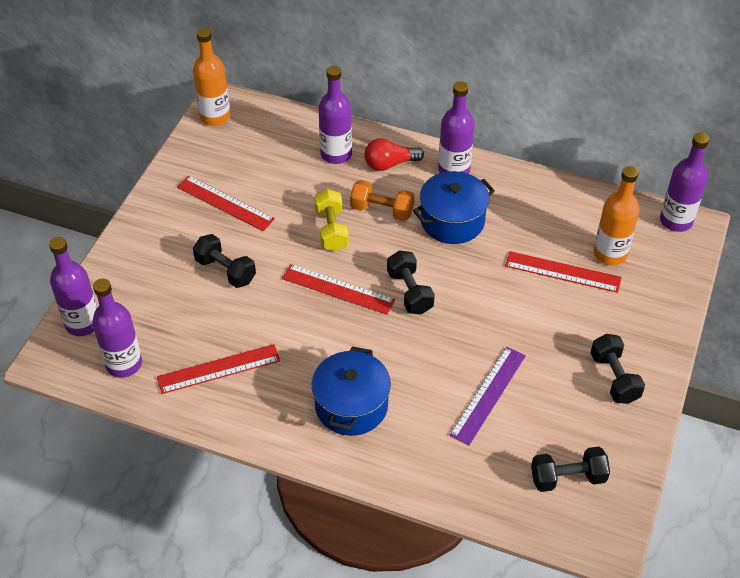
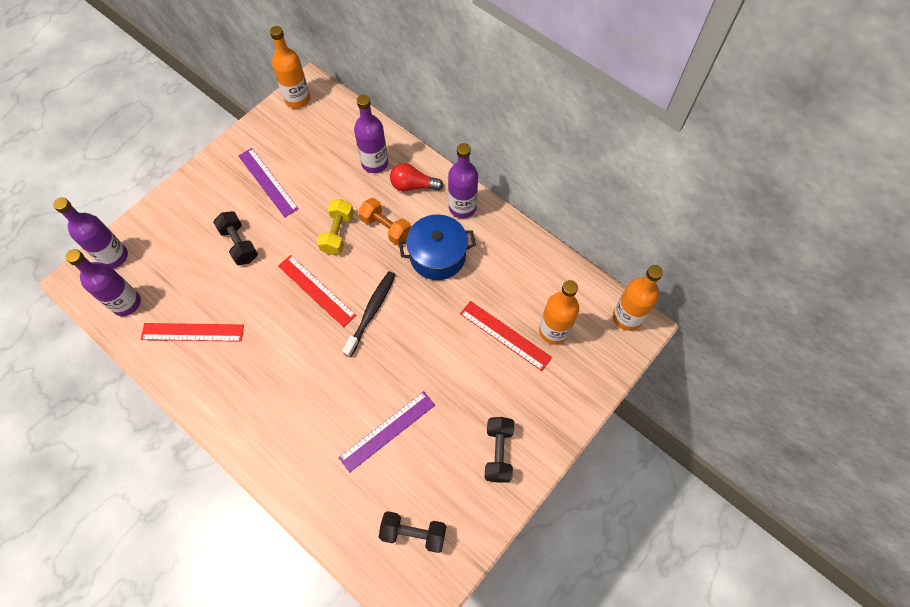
camera: 20 degrees right, 15 degrees up
red ruler [177,175,275,231] -> purple ruler [238,148,299,217]
blue pot [312,346,391,436] -> none
black dumbbell [387,251,435,314] -> black toothbrush [342,271,396,357]
purple bottle [660,133,709,232] -> orange bottle [613,265,663,331]

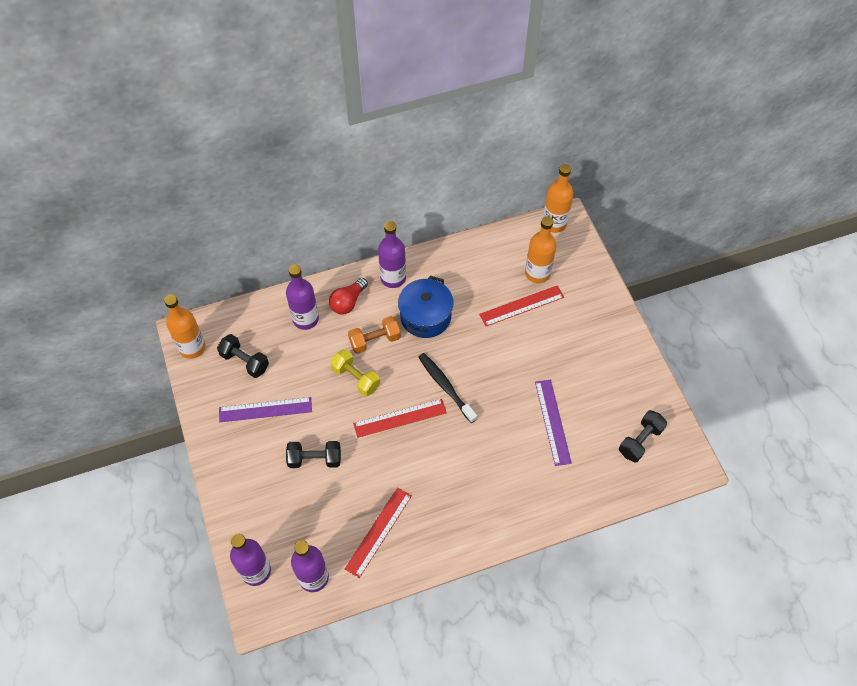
camera: 60 degrees left, 5 degrees down
black dumbbell [485,417,514,483] -> black dumbbell moved to [217,334,269,378]

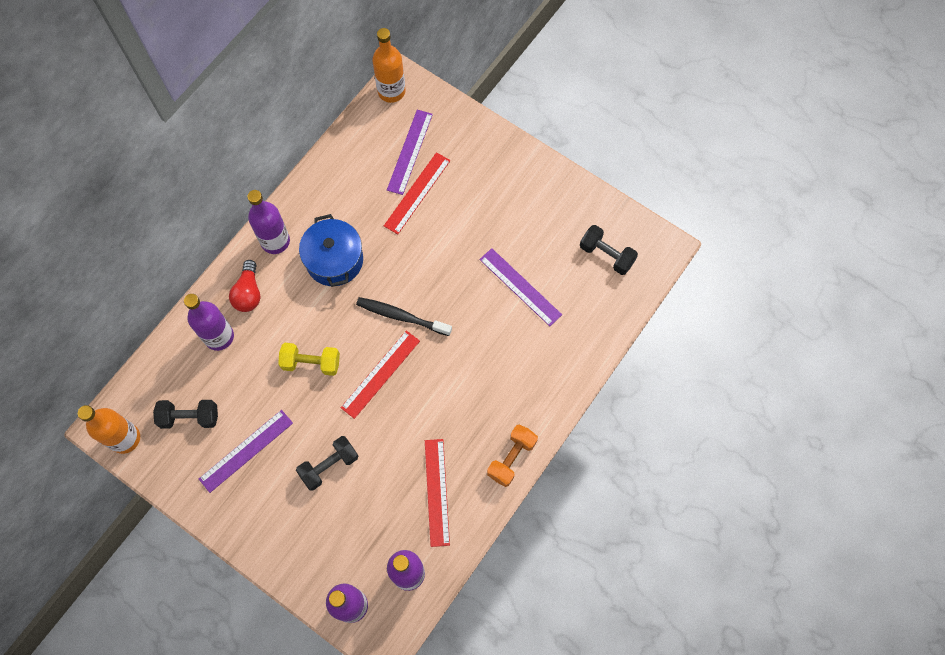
camera: 35 degrees left, 10 degrees up
orange dumbbell [348,316,401,354] -> orange dumbbell moved to [487,424,538,487]
orange bottle [525,216,556,283] -> purple ruler [387,110,433,195]
black dumbbell [619,410,667,462] -> black dumbbell turned 60 degrees counterclockwise [580,225,638,275]

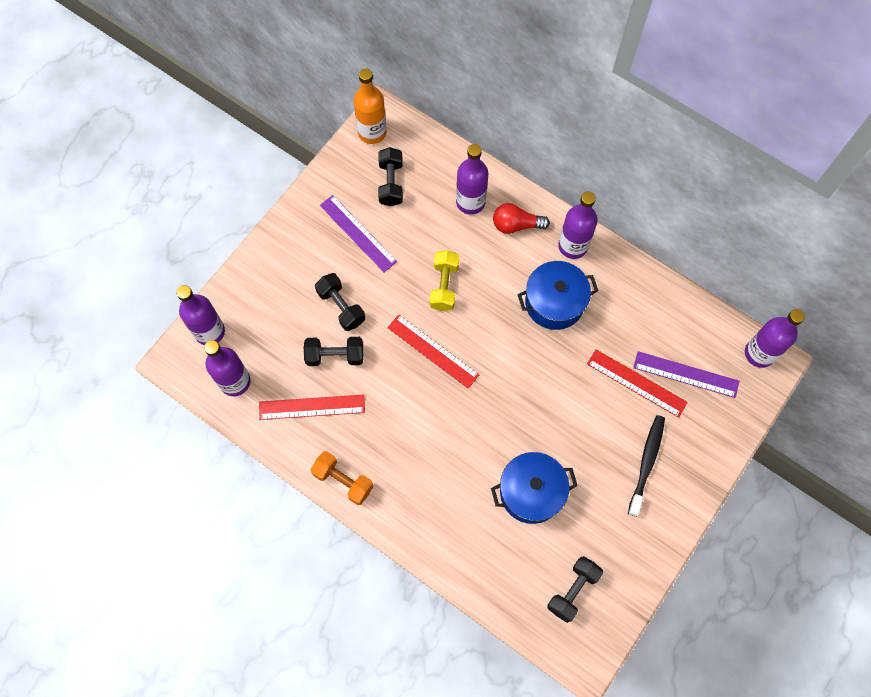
camera: 90 degrees right, 0 degrees up
black toothbrush [356,297,452,336] -> black toothbrush moved to [628,415,665,517]
orange bottle [372,28,406,103] -> purple bottle [745,309,805,368]
purple ruler [479,248,562,326] -> blue pot [491,452,578,524]
none -> black dumbbell [304,337,363,366]

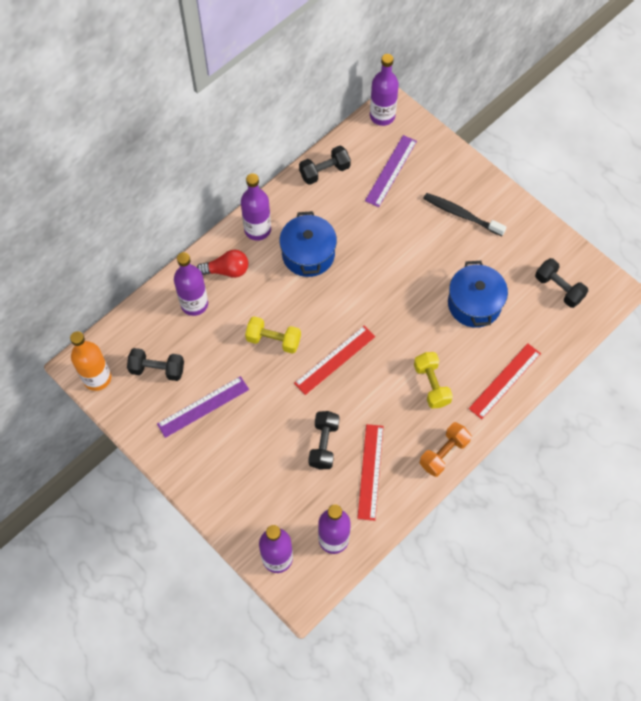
camera: 80 degrees left, 5 degrees down
black dumbbell [315,273,365,331] -> black dumbbell moved to [299,146,351,185]
red light bulb [493,203,550,234] -> red light bulb turned 105 degrees counterclockwise [197,250,249,278]
red ruler [587,349,688,418] -> red ruler moved to [469,343,541,419]
none -> yellow dumbbell [414,352,453,409]

